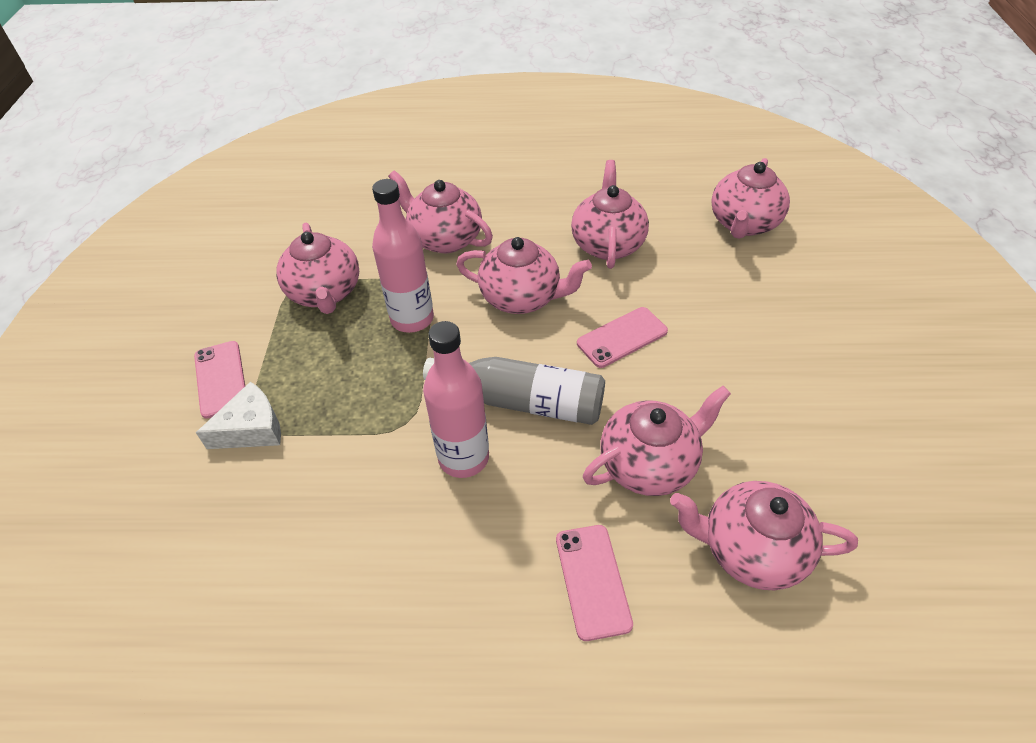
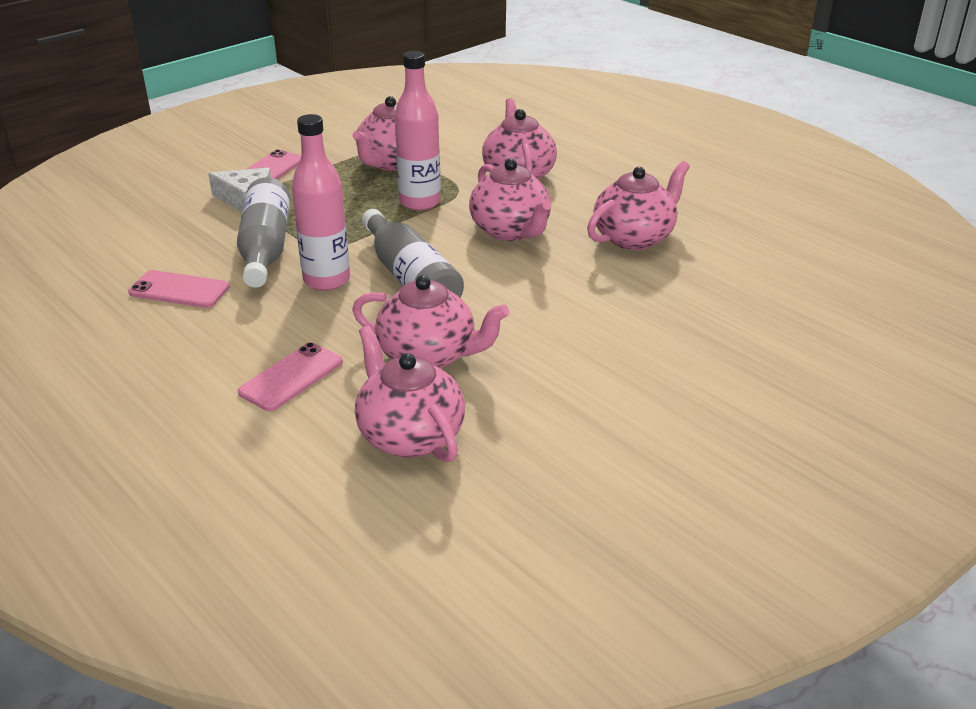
camera: 45 degrees right, 15 degrees down
pink phone [577,307,668,368] -> pink phone moved to [128,270,229,308]
pink teapot [711,158,790,239] -> none
none -> grey bottle [237,177,290,288]

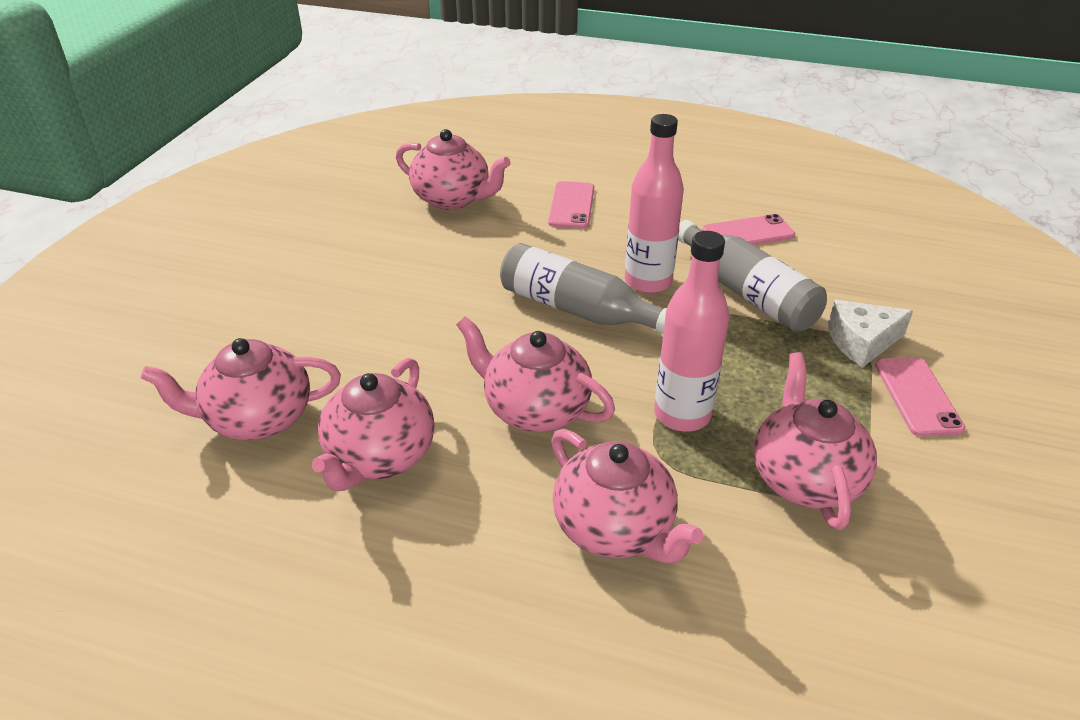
camera: 150 degrees right, 5 degrees up
pink teapot [352,275,509,369] -> pink teapot moved to [140,338,341,440]

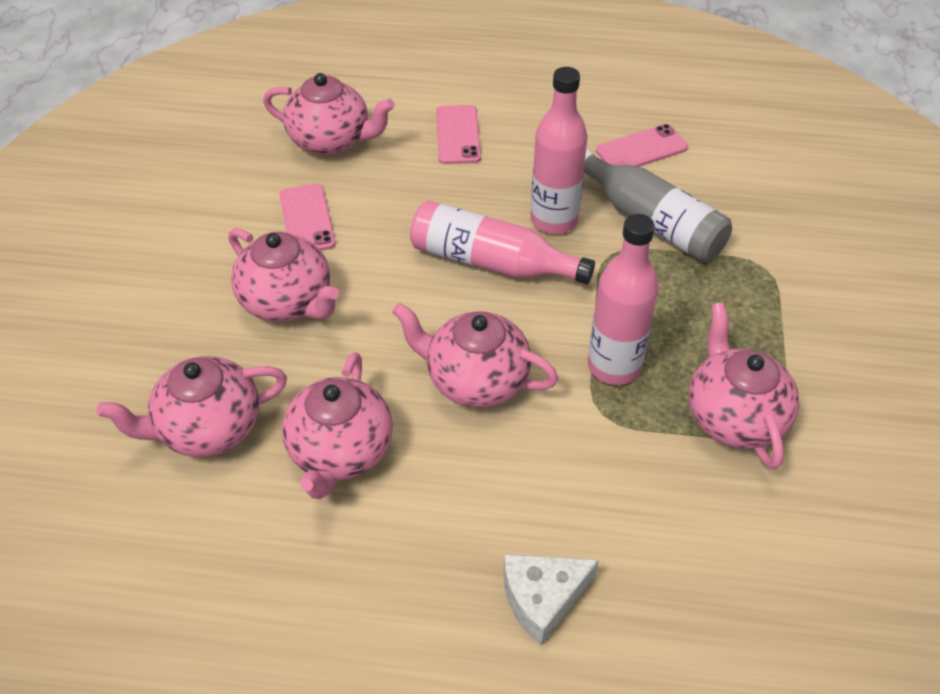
camera: 10 degrees left, 10 degrees up
grey bottle [500,243,667,334] -> pink bottle [410,200,595,284]
pink teapot [551,429,703,563] -> pink teapot moved to [229,228,339,322]
white cheese [828,300,913,367] -> white cheese moved to [504,554,599,646]
pink phone [875,357,965,437] -> pink phone moved to [279,184,336,251]

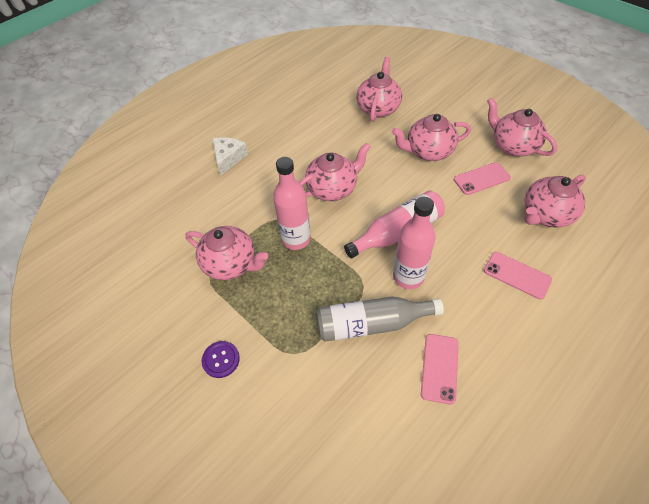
camera: 130 degrees right, 5 degrees up
pink phone [279,184,336,251] -> pink phone turned 45 degrees counterclockwise [454,162,511,195]
pink teapot [282,352,393,499] -> pink teapot moved to [487,98,557,156]
none -> purple button [202,341,240,378]

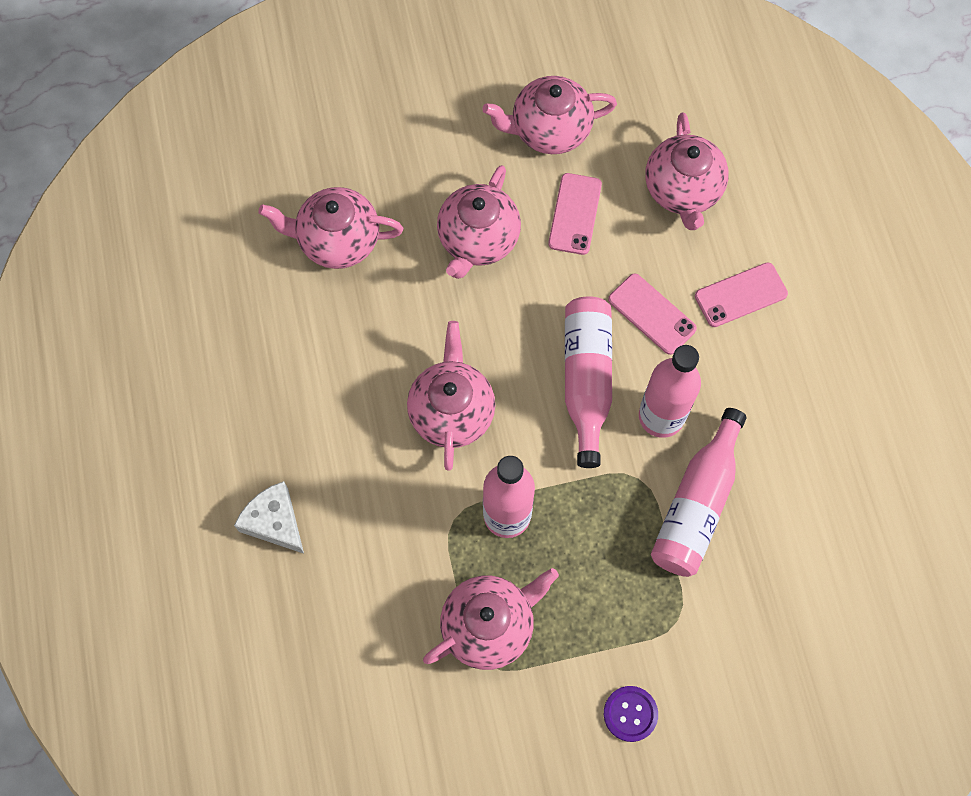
camera: 60 degrees left, 15 degrees up
grey bottle [317,296,444,342] -> pink bottle [651,408,747,577]
pink teapot [356,57,402,122] -> pink teapot turned 45 degrees counterclockwise [258,187,403,269]
pink phone [421,334,459,405] -> pink phone moved to [608,273,697,355]

